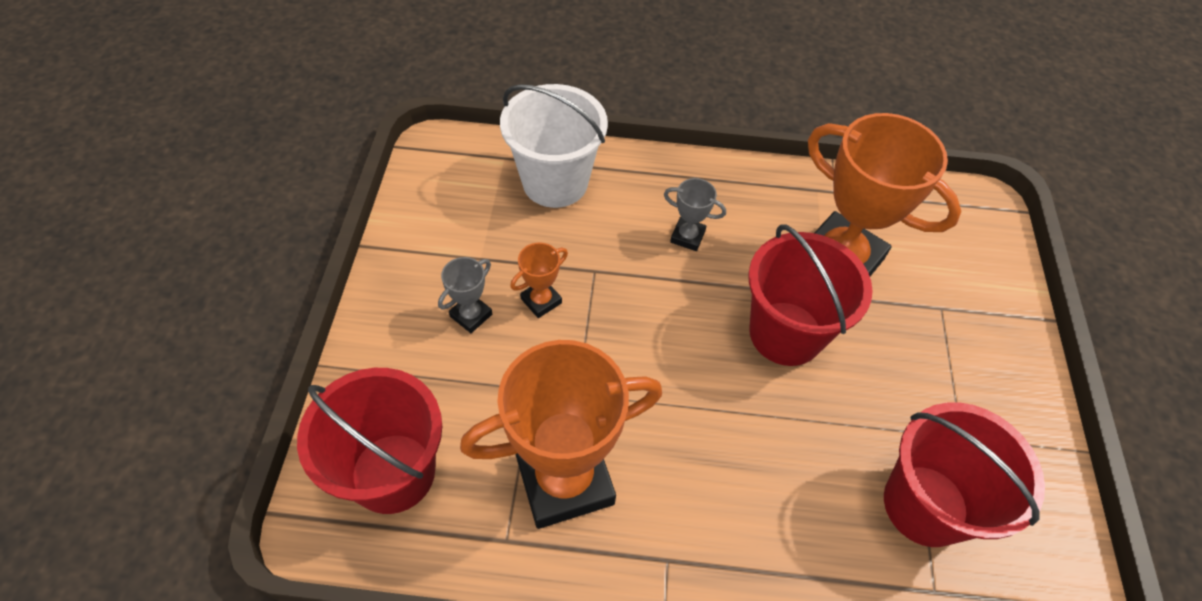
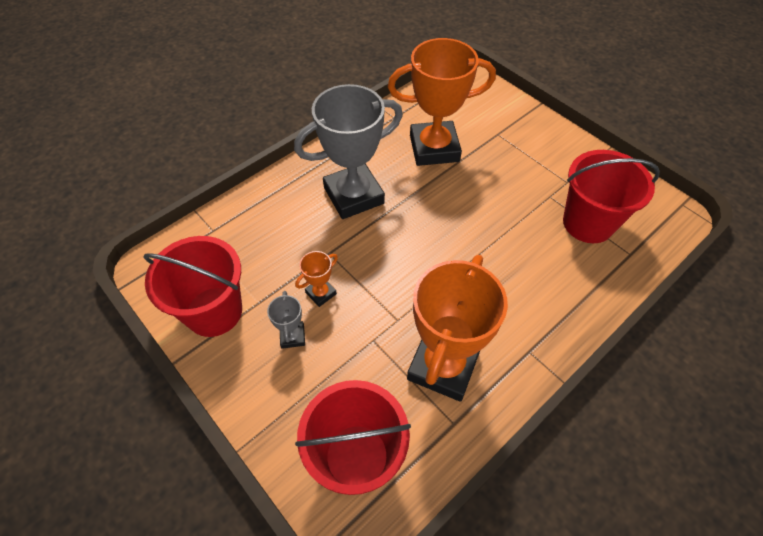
camera: 45 degrees left, 0 degrees up
white bucket [500,84,608,208] -> none
orange trophy [510,242,568,318] -> orange trophy turned 45 degrees clockwise [295,251,338,307]
grey trophy [664,178,726,251] -> grey trophy [294,84,403,219], size x2.33
red bucket [748,224,873,366] -> red bucket moved to [143,236,242,337]

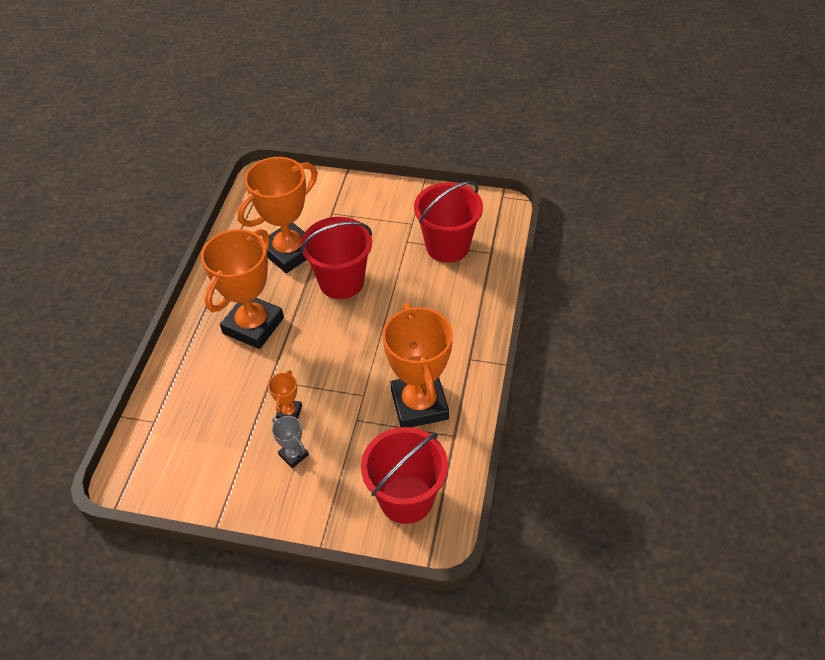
camera: 35 degrees left, 5 degrees down
red bucket [143,236,242,337] -> red bucket moved to [300,217,372,299]
grey trophy [294,84,403,219] -> orange trophy [201,229,284,349]

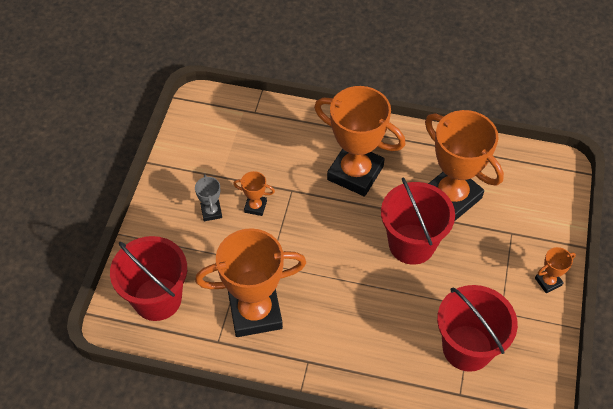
camera: 90 degrees right, 5 degrees up
grey trophy [272,416,309,468] -> grey trophy turned 60 degrees counterclockwise [195,174,222,221]
none -> orange trophy [535,247,576,293]

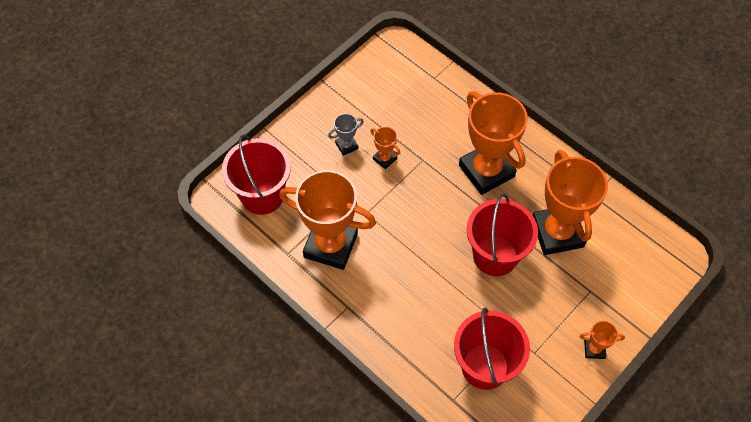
camera: 30 degrees right, 5 degrees up
grey trophy [195,174,222,221] -> grey trophy turned 45 degrees clockwise [328,113,364,156]

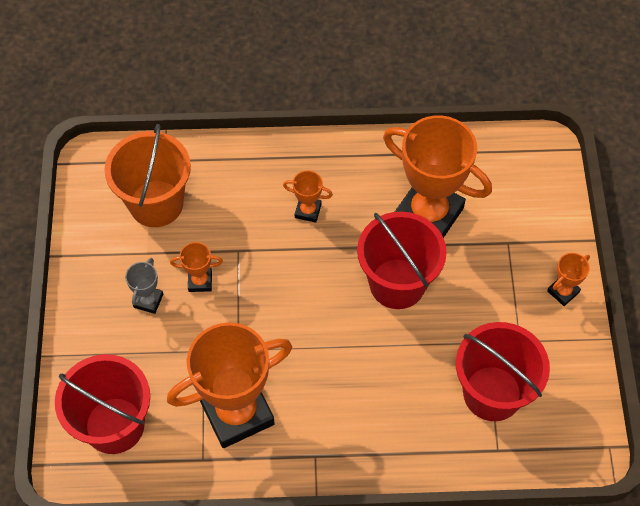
camera: 45 degrees left, 0 degrees up
orange trophy [459,91,528,195] -> orange trophy [283,170,333,223], size x0.43
none -> orange bucket [104,124,191,227]

